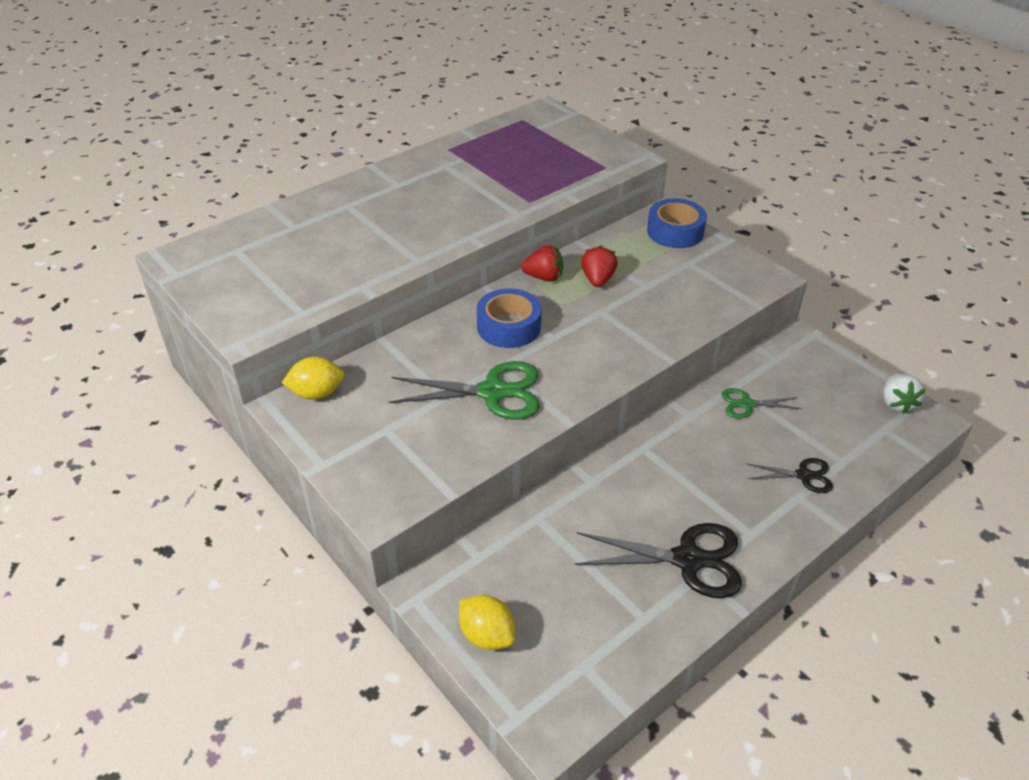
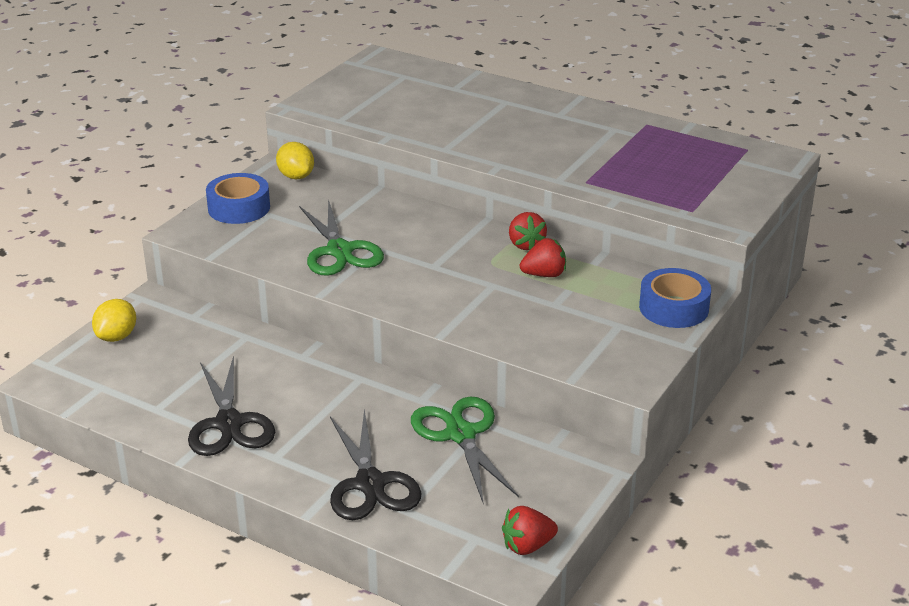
camera: 70 degrees right, 10 degrees down
blue tape [477,288,541,348] -> blue tape moved to [206,173,270,224]
green scissors [722,388,802,418] -> green scissors [411,397,519,502], size x1.81
black scissors [746,458,833,493] -> black scissors [330,409,422,520], size x1.81
white strawberry [883,374,926,414] -> red strawberry [502,506,558,555]

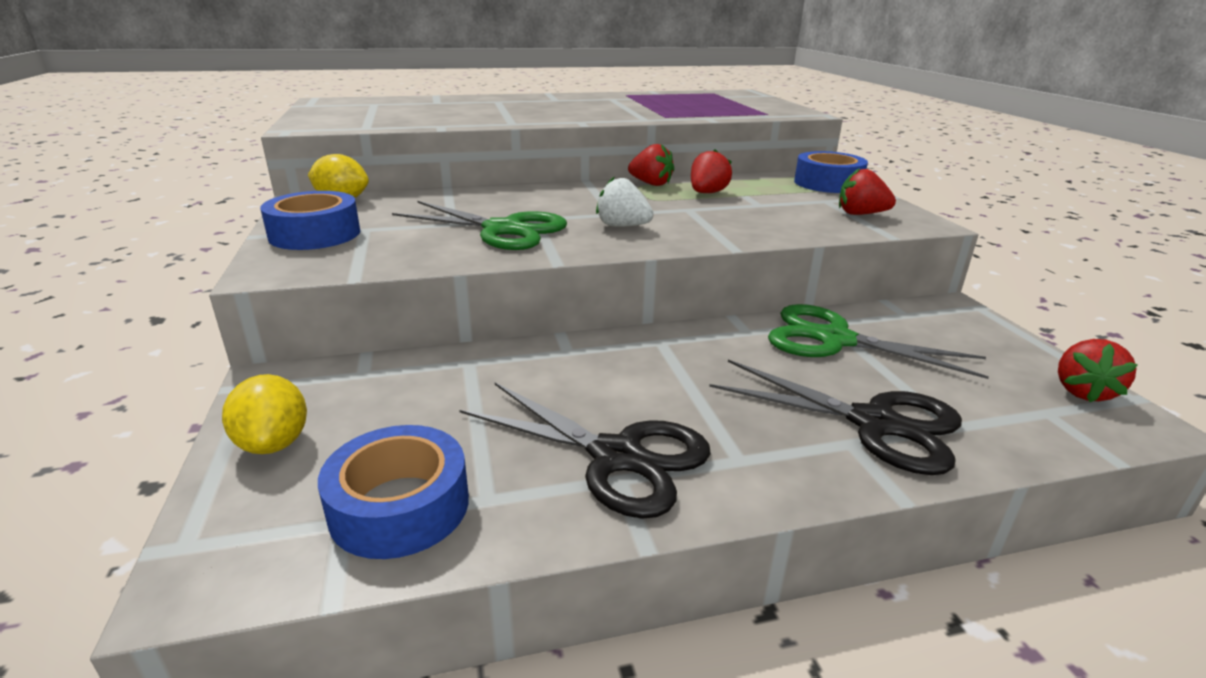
camera: 45 degrees left, 5 degrees down
none -> blue tape [318,425,469,559]
none -> white strawberry [596,176,654,227]
none -> red strawberry [839,168,896,215]

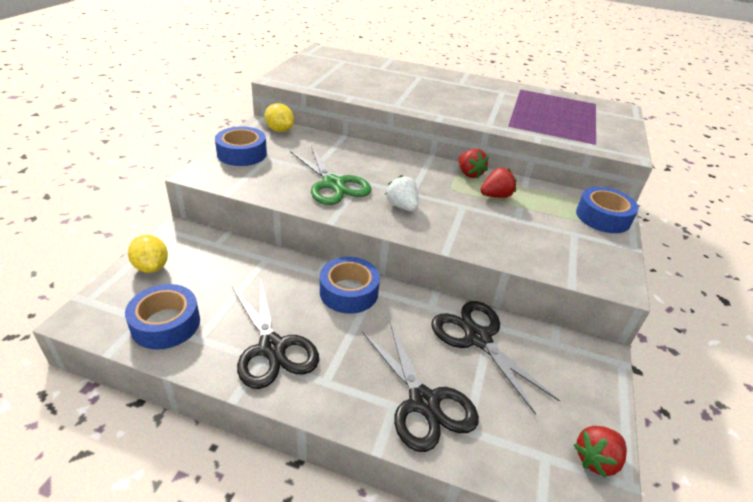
camera: 30 degrees right, 10 degrees up
yellow lemon [222,374,307,454] -> yellow lemon turned 45 degrees counterclockwise [128,235,168,273]
green scissors [768,304,989,379] -> black scissors [431,301,560,415]
red strawberry [839,168,896,215] -> none
none -> blue tape [320,257,380,314]

